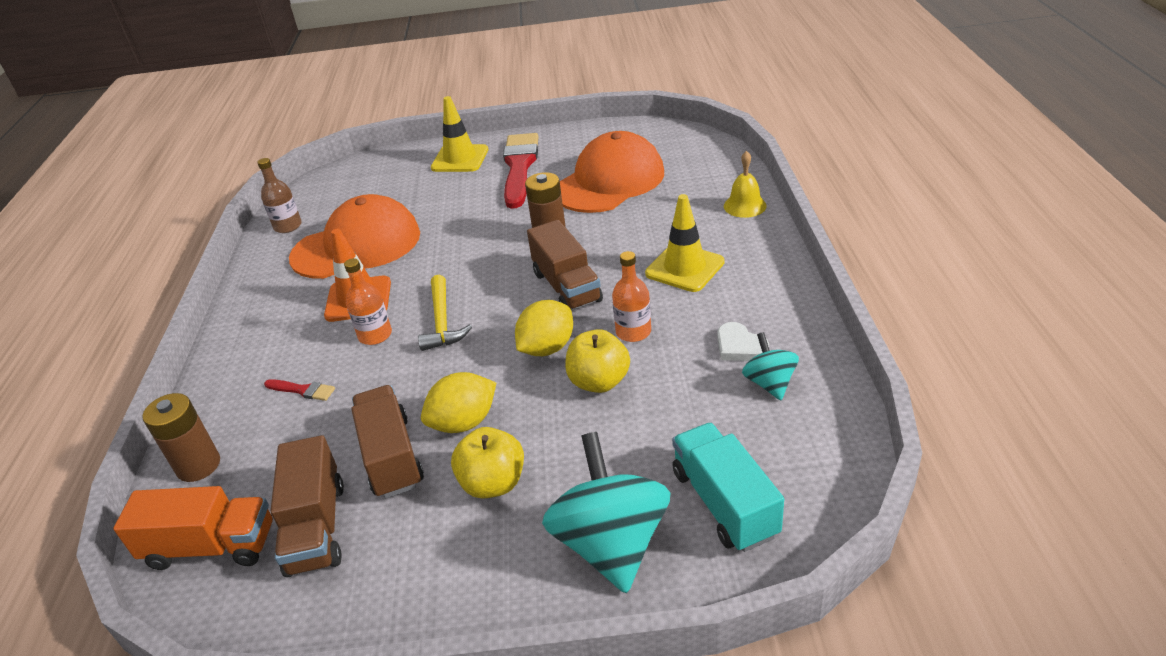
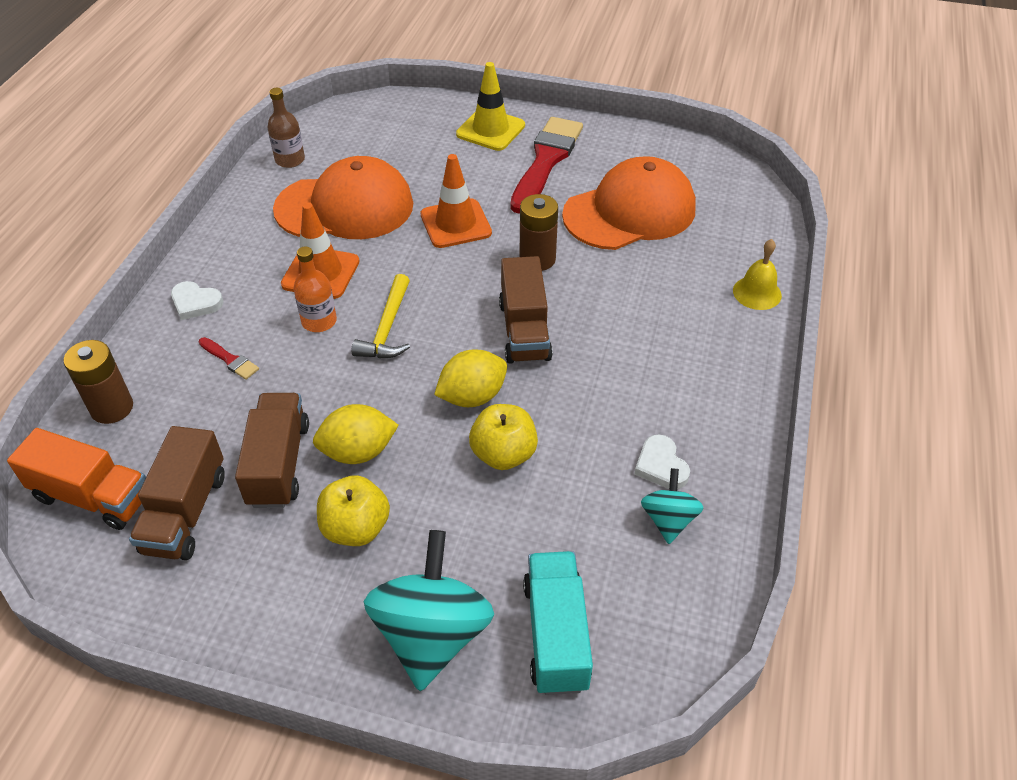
camera: 15 degrees right, 10 degrees up
orange bottle [612,251,651,342] -> none
yellow traffic cone [645,194,725,292] -> none
none -> white heart [171,281,223,320]
none -> orange traffic cone [420,154,492,248]

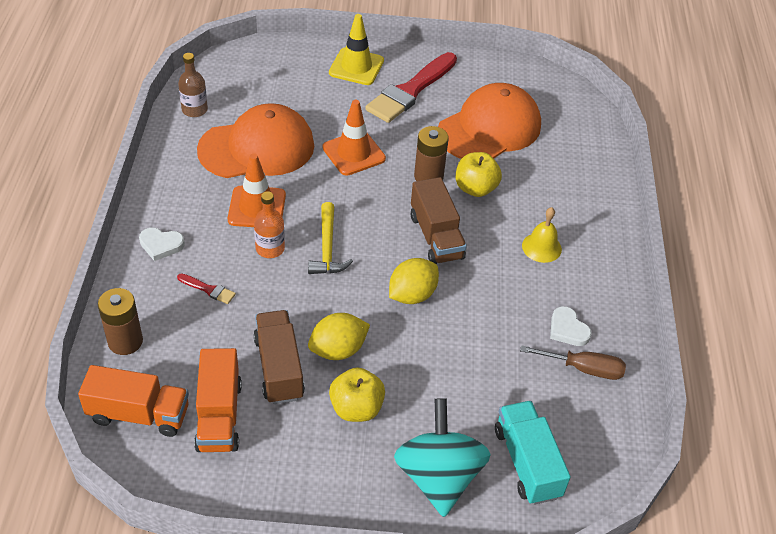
camera: 15 degrees left, 0 degrees up
brown truck [129,426,225,560] -> orange truck [194,348,242,452]
yellow apple [469,404,538,470] -> yellow apple moved to [456,152,502,197]
red brush [510,117,583,214] -> red brush turned 150 degrees counterclockwise [365,52,457,123]
turquoise spinning top [641,468,703,544] -> brown screwdriver [520,345,626,380]
yellow bell [733,239,782,310] -> yellow bell moved to [522,207,562,263]

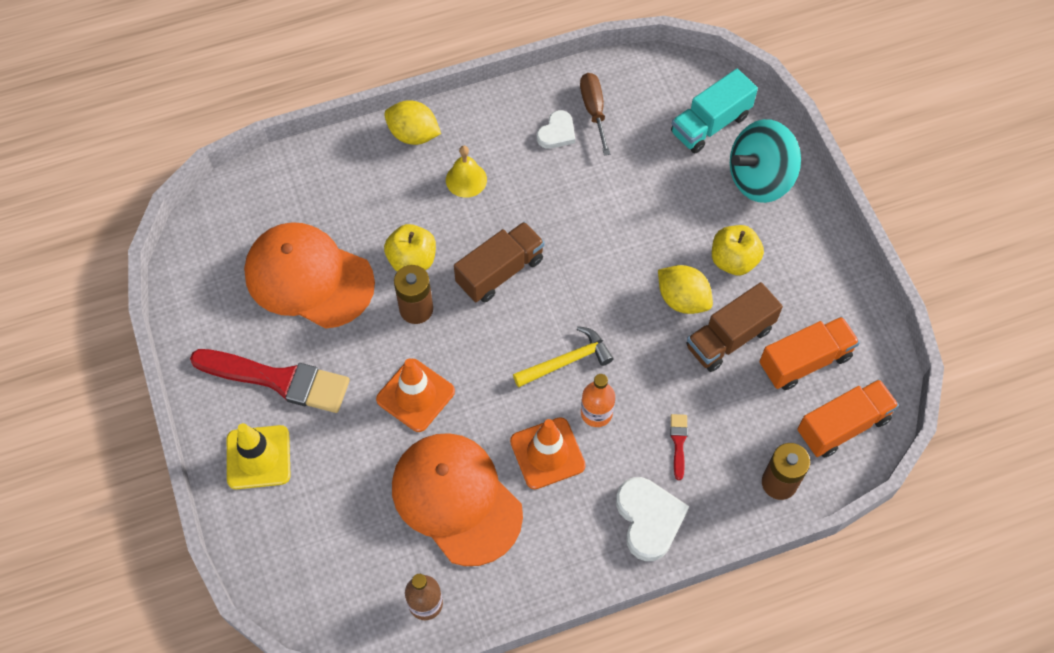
camera: 110 degrees left, 15 degrees up
orange truck [78,365,189,437] -> orange truck turned 75 degrees clockwise [797,379,899,458]
white heart [139,228,185,261] -> white heart [616,477,689,561], size x1.62
yellow lemon [389,258,439,304] -> yellow lemon moved to [384,100,441,145]

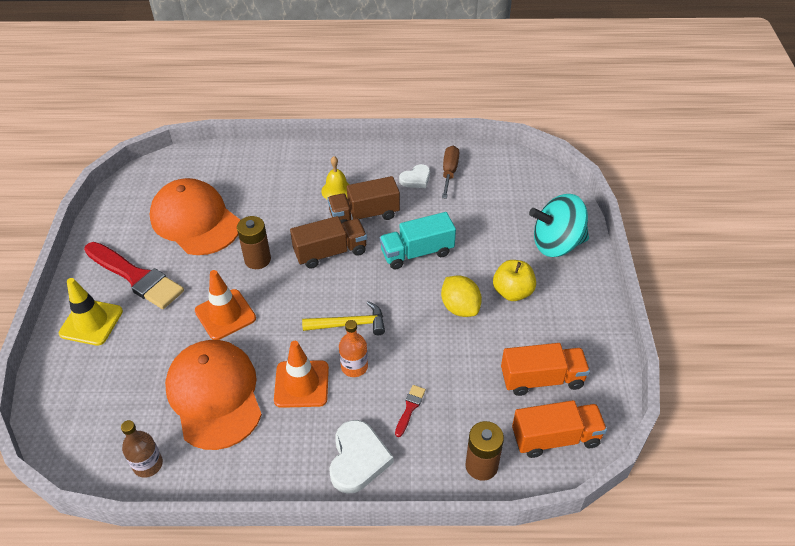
camera: 20 degrees right, 15 degrees down
yellow lemon [384,100,441,145] -> none
yellow apple [384,224,436,272] -> none
turquoise truck [671,69,758,153] -> turquoise truck moved to [380,212,456,270]
brown truck [686,282,783,372] -> brown truck moved to [327,176,400,223]

